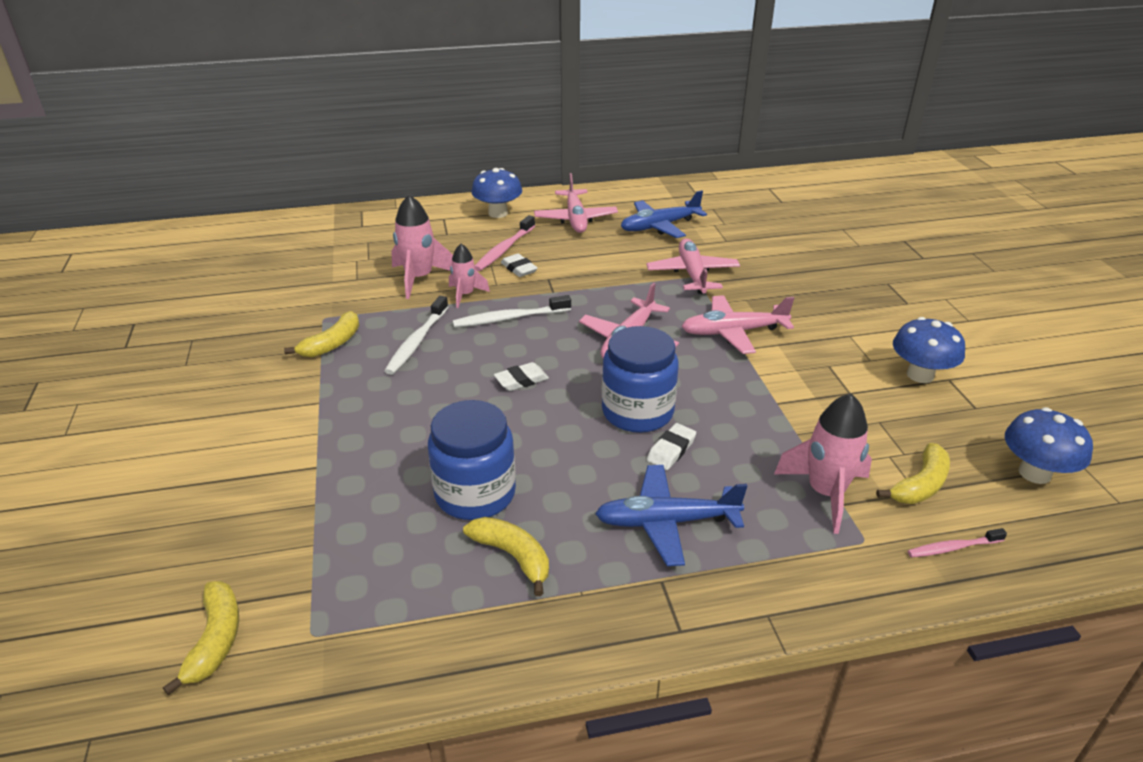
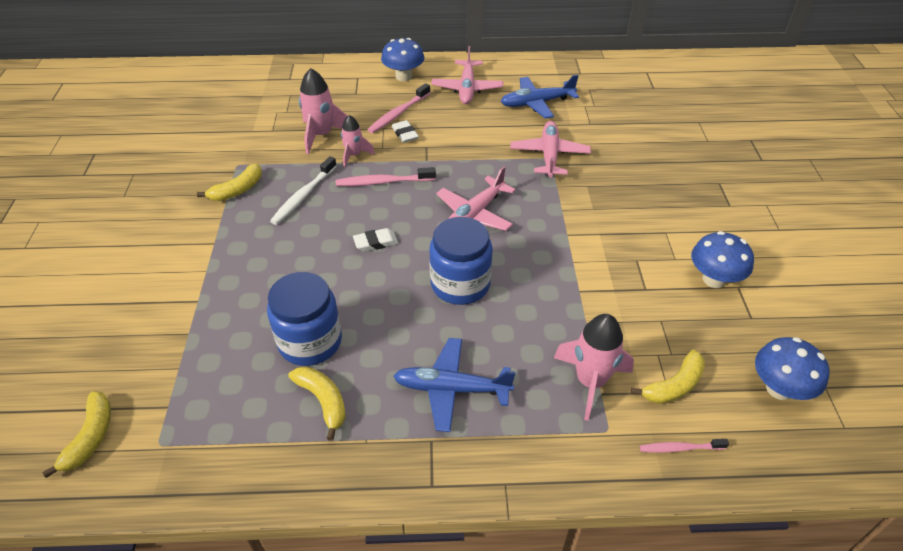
camera: 10 degrees right, 10 degrees up
white toothbrush [453,295,571,328] -> pink toothbrush [336,167,436,186]
white eraser [647,423,696,470] -> none
pink plane [681,295,794,354] -> none

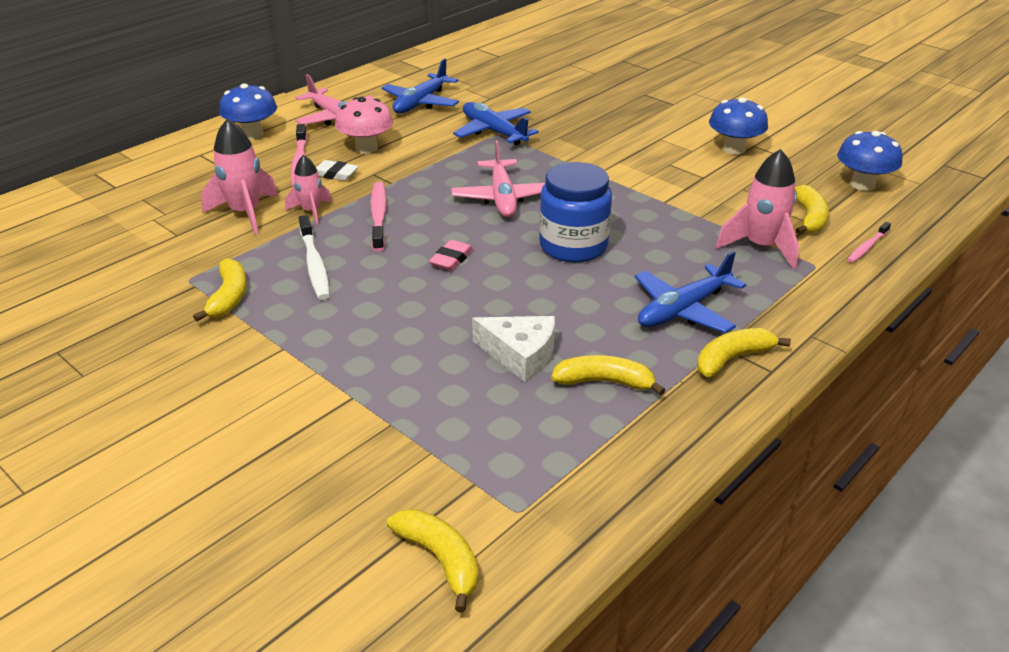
camera: 45 degrees left, 10 degrees down
blue jar [267,272,342,366] -> white cheese [472,316,555,382]
pink toothbrush [336,167,436,186] -> pink toothbrush turned 135 degrees clockwise [370,182,387,252]
white eraser [353,228,398,252] -> pink eraser [429,240,473,271]
pink plane [510,121,591,177] -> blue plane [453,102,539,145]
none -> pink mushroom [335,97,393,154]
none -> yellow banana [697,328,791,377]

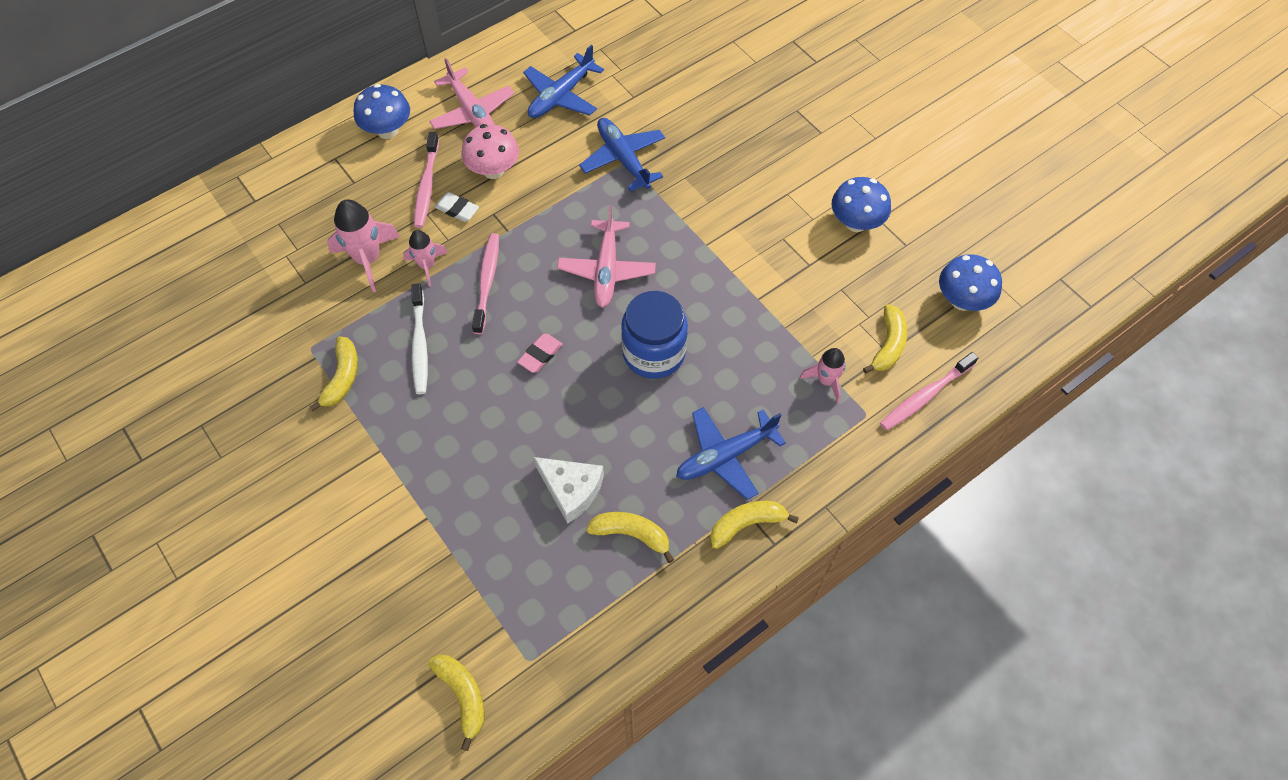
camera: 10 degrees right, 25 degrees up
pink rocket [716,149,799,269] -> pink rocket [800,348,846,403], size x0.62
pink toothbrush [847,222,891,263] -> pink toothbrush [880,352,978,430], size x1.62

